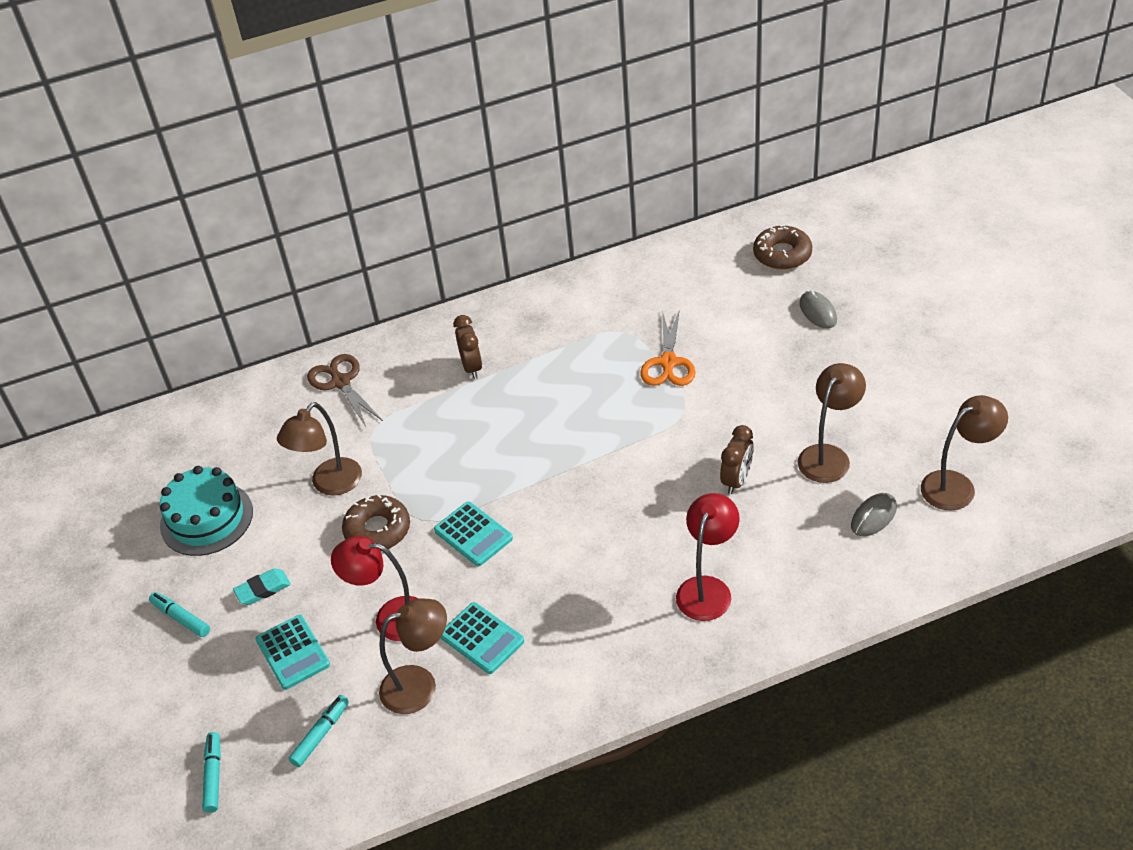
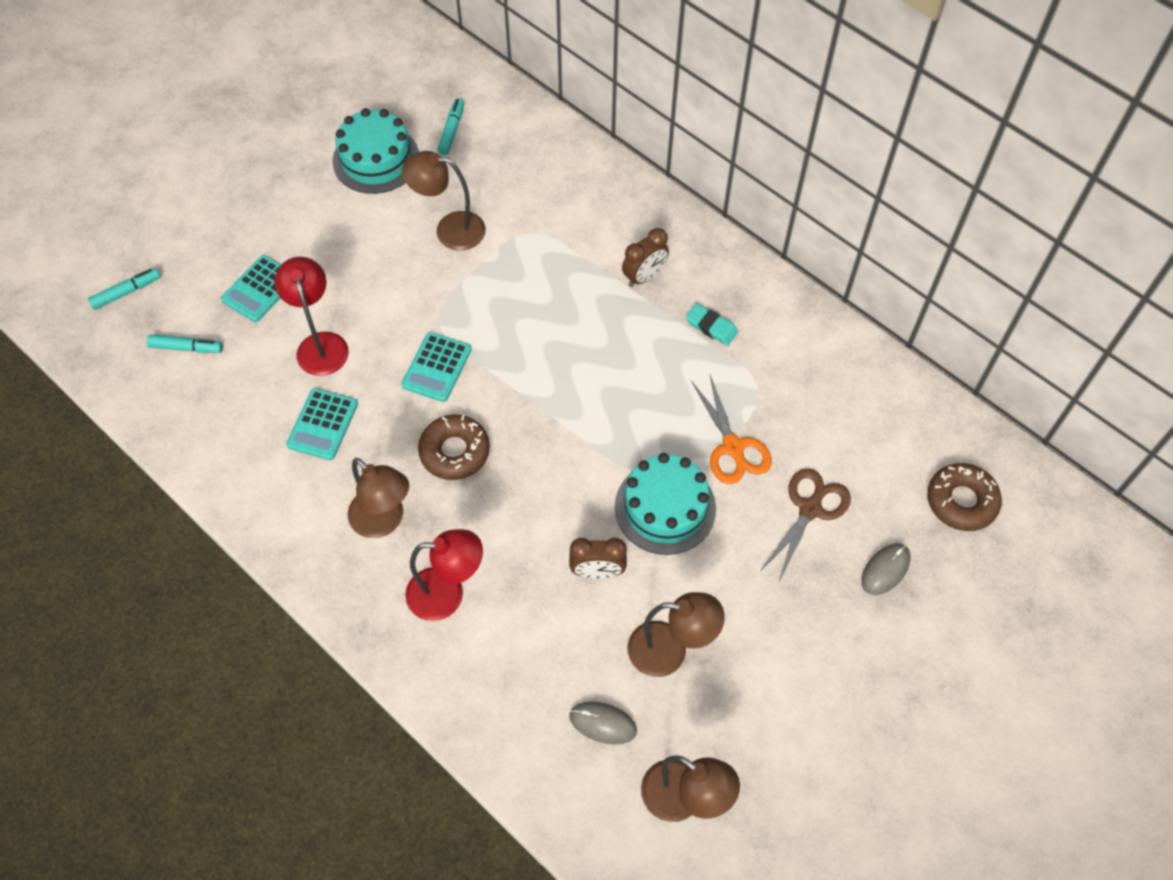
camera: 60 degrees right, 15 degrees up
turquoise marker [149,592,210,637] -> turquoise marker moved to [437,98,464,155]
turquoise eraser [233,568,291,605] -> turquoise eraser moved to [686,303,738,346]
brown scissors [307,354,383,427] -> brown scissors moved to [760,468,851,581]
brown donut [342,494,410,551] -> brown donut moved to [418,414,490,480]
brown lamp [379,599,447,714] -> brown lamp moved to [348,458,409,538]
orange scissors [640,309,696,386] -> orange scissors turned 90 degrees counterclockwise [691,375,772,484]
none -> turquoise cake [615,453,716,555]

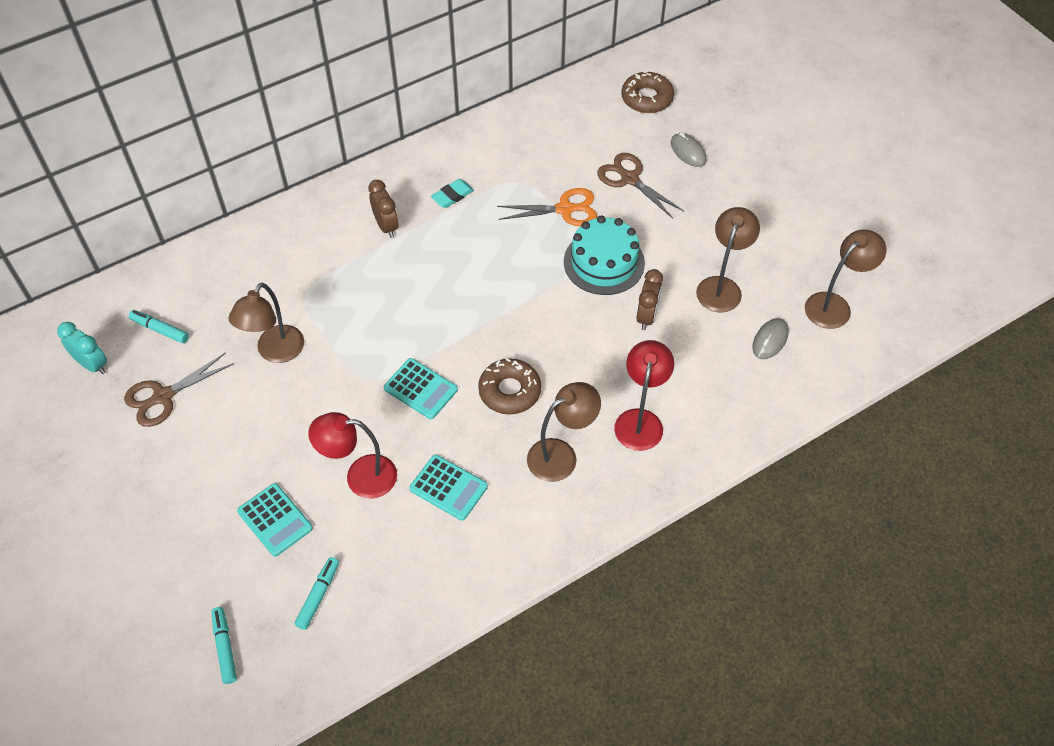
camera: 75 degrees left, 5 degrees down
turquoise cake [332,108,419,194] -> brown scissors [124,352,234,427]
none -> turquoise clock [57,322,107,374]

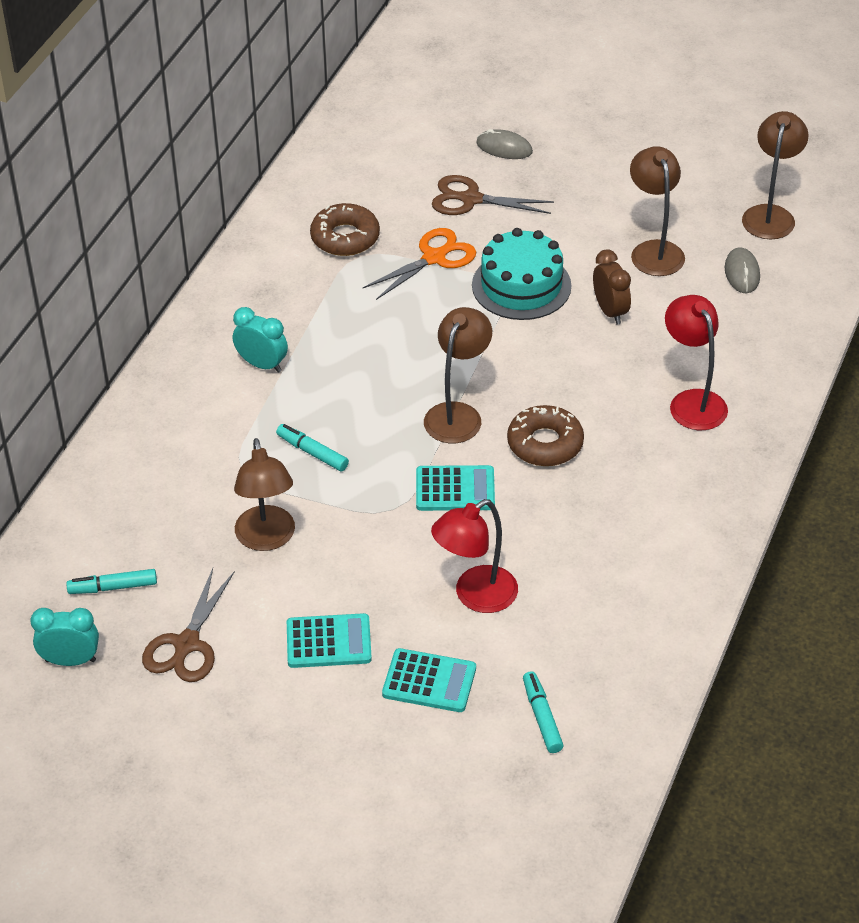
camera: 35 degrees left, 10 degrees down
turquoise marker [211,607,237,684] -> turquoise marker moved to [276,424,349,472]
brown clock [368,180,399,238] -> turquoise clock [233,307,288,373]
turquoise calculator [409,454,488,521] -> turquoise calculator moved to [287,613,372,668]
turquoise eraser [431,179,474,208] -> none
brown lamp [527,382,601,482] -> brown lamp moved to [424,307,492,443]
brown donut [621,71,674,113] -> brown donut moved to [310,203,380,256]

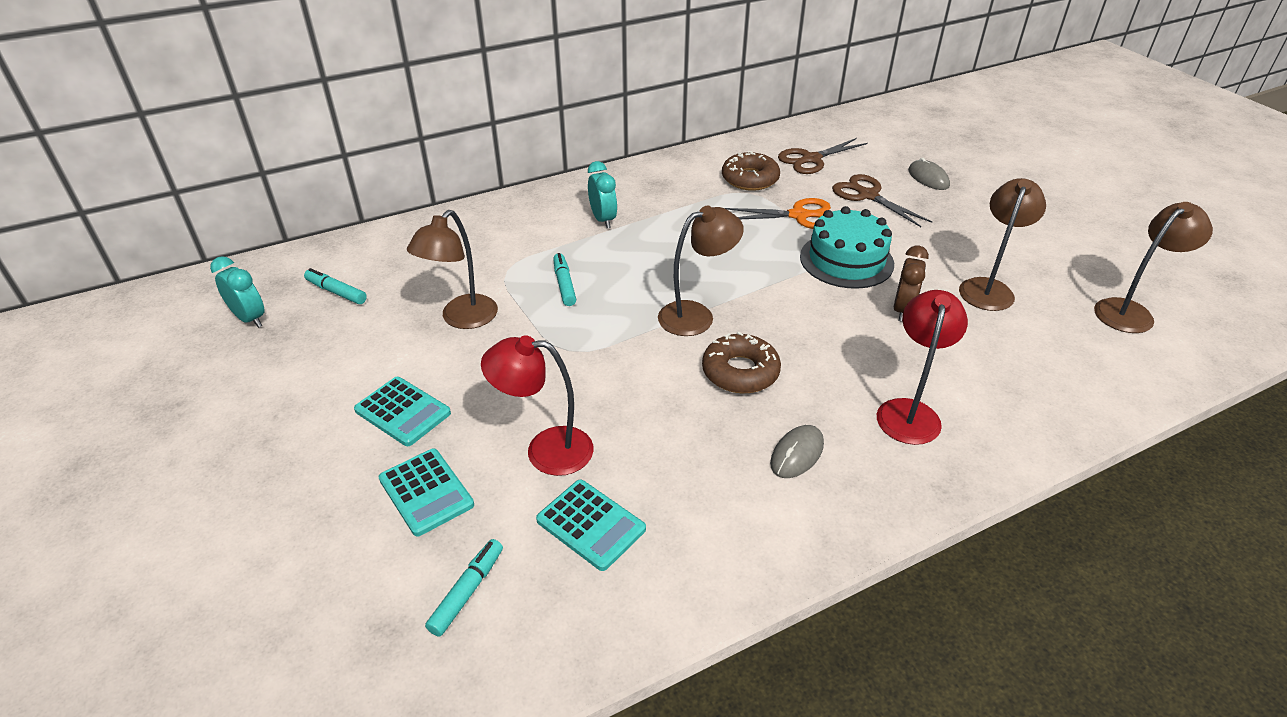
camera: 40 degrees right, 5 degrees down
brown scissors [142,568,235,682] -> brown scissors moved to [778,138,868,174]
turquoise calculator [416,465,495,511] -> turquoise calculator moved to [536,480,646,571]
grey mouse [725,247,760,293] -> grey mouse moved to [770,425,824,478]

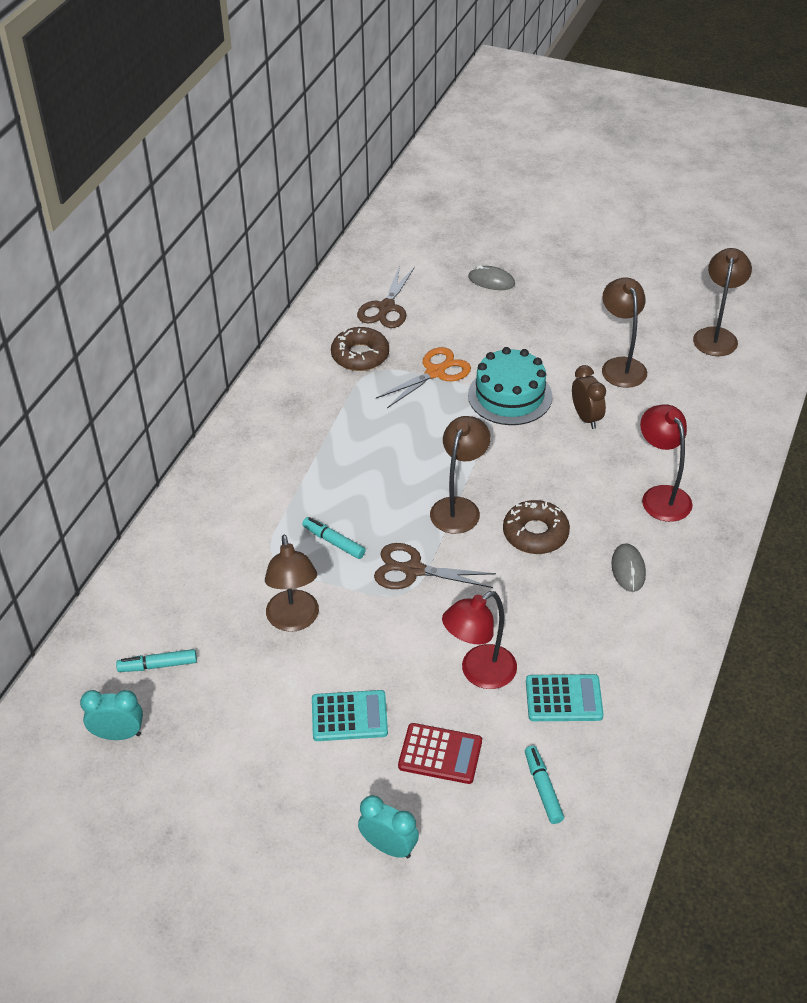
camera: 40 degrees left, 5 degrees up
turquoise calculator [379,448,474,536] -> red calculator [398,723,482,784]
turquoise clock [588,161,617,228] -> turquoise clock moved to [358,795,419,859]
brown scissors [832,174,932,227] -> brown scissors moved to [374,543,496,589]

